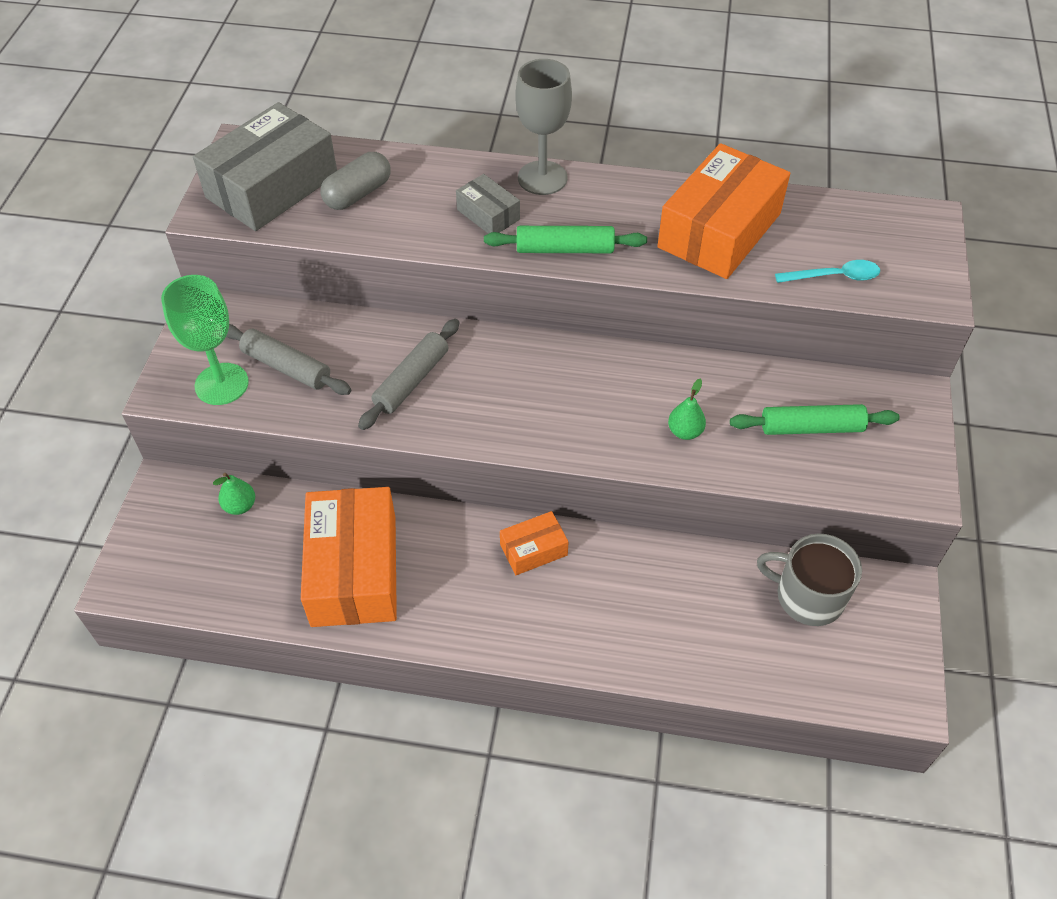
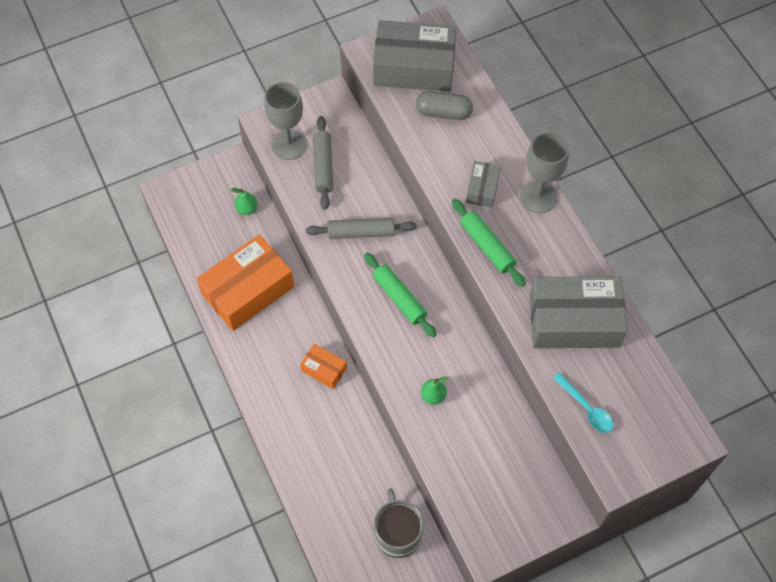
camera: 55 degrees right, 10 degrees up
green goblet [161,275,249,405] -> grey goblet [264,82,306,160]
orange box [658,143,790,279] -> grey box [530,276,627,348]
green rolling pin [730,404,900,435] -> green rolling pin moved to [364,253,437,337]

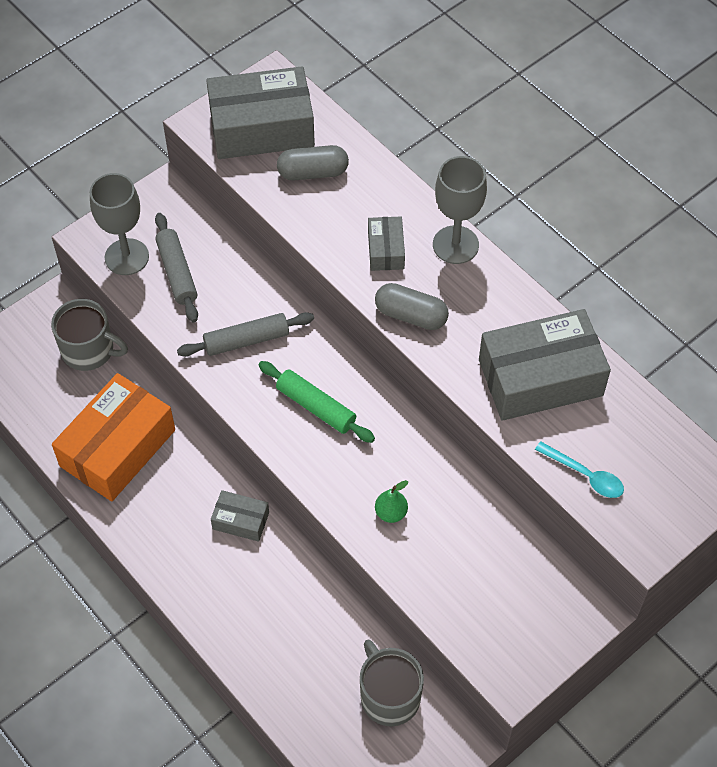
camera: 15 degrees left, 5 degrees down
green pear [231,188,258,215] -> grey mug [51,299,128,371]
orange box [300,344,347,389] -> grey box [211,490,269,542]
green rolling pin [452,199,526,287] -> grey capsule [375,283,449,330]

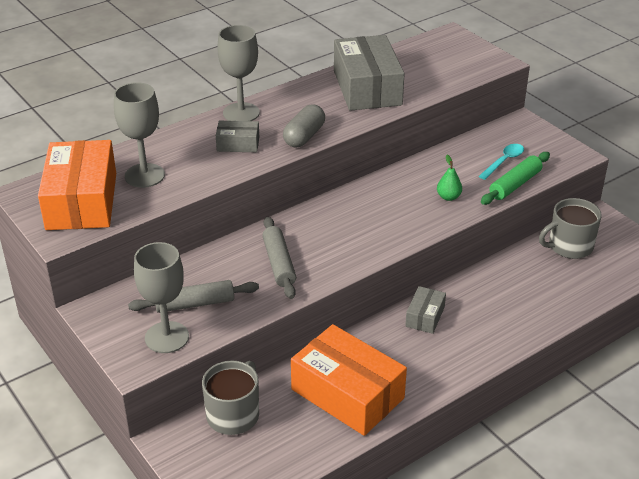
camera: 85 degrees left, 20 degrees down
grey box [206,66,315,159] -> orange box [38,140,116,230]
green rolling pin [259,361,375,443] -> green rolling pin moved to [481,152,550,205]
grey capsule [277,145,349,180] -> grey goblet [114,82,165,188]
turquoise spoon [535,441,624,498] -> turquoise spoon moved to [479,144,524,180]

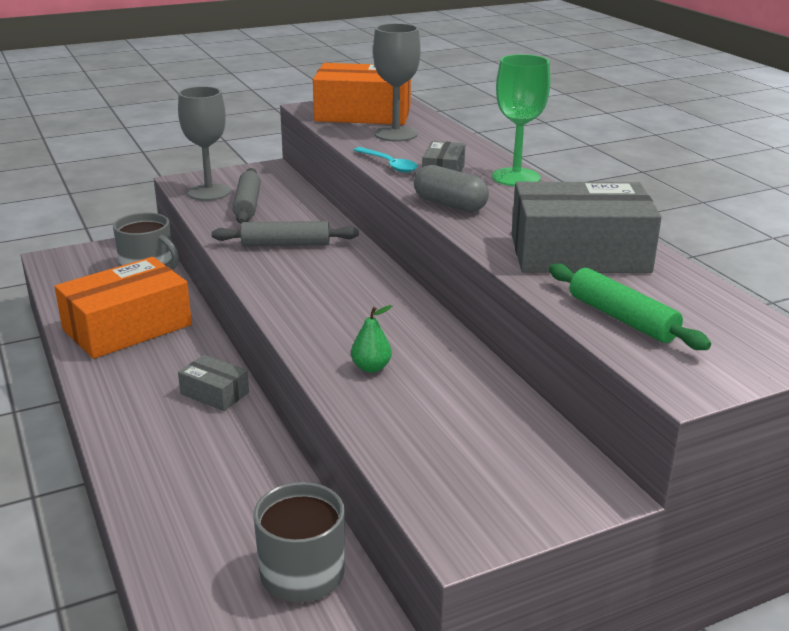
camera: 100 degrees right, 10 degrees down
grey goblet [217,25,260,121] -> green goblet [492,54,550,186]
turquoise spoon [479,144,524,180] -> turquoise spoon moved to [354,147,418,173]
green rolling pin [481,152,550,205] -> green rolling pin moved to [549,263,711,350]

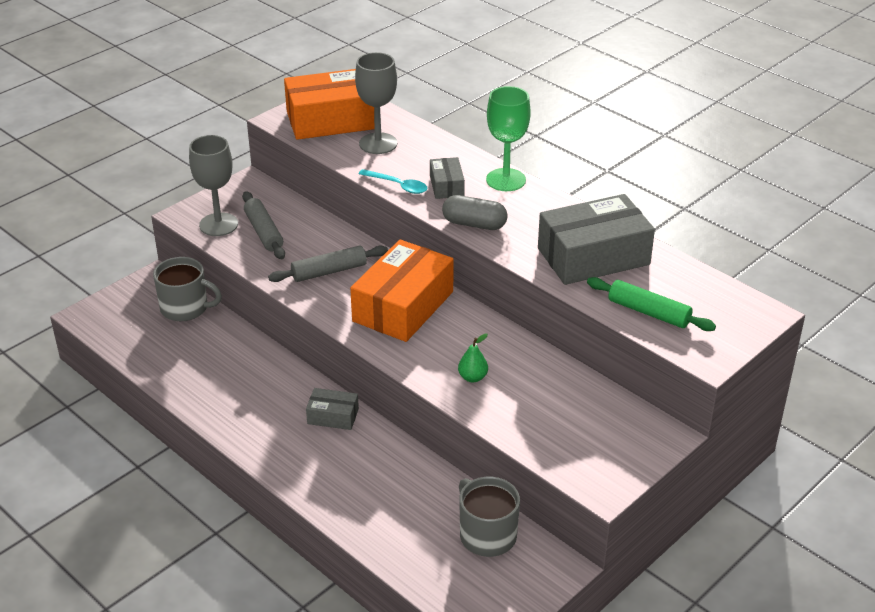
camera: 20 degrees left, 10 degrees up
orange box [55,257,192,359] -> orange box moved to [350,240,454,342]

